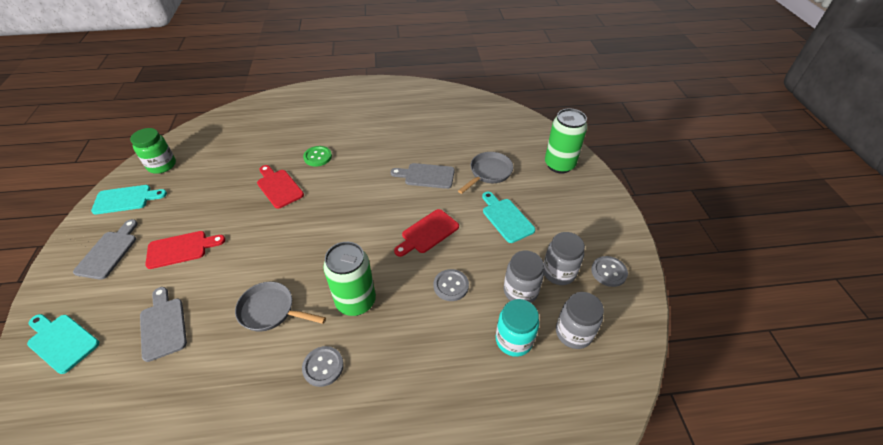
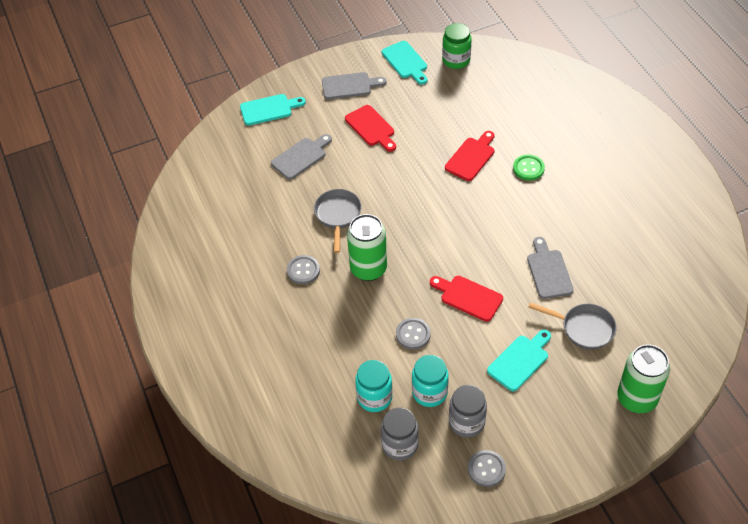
camera: 75 degrees right, 5 degrees up
turquoise cutting board [27,314,99,374] -> turquoise cutting board turned 60 degrees clockwise [240,94,306,126]
grey jar [504,251,544,303] -> turquoise jar [412,355,448,407]

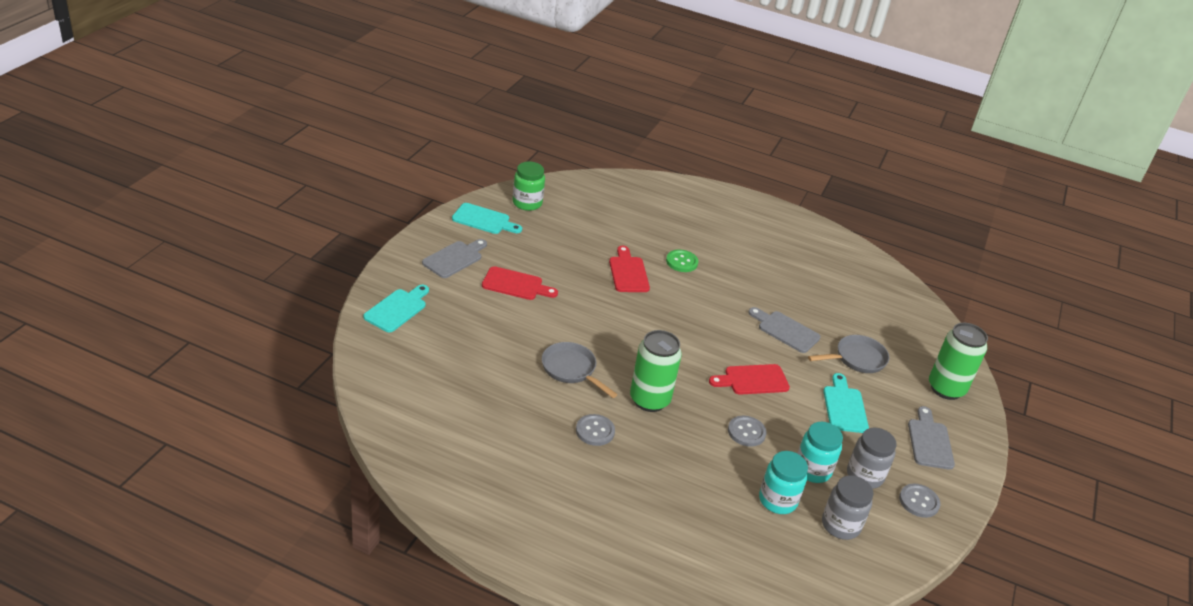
camera: 50 degrees left, 15 degrees down
grey cutting board [271,134,332,180] -> grey cutting board moved to [908,406,955,470]

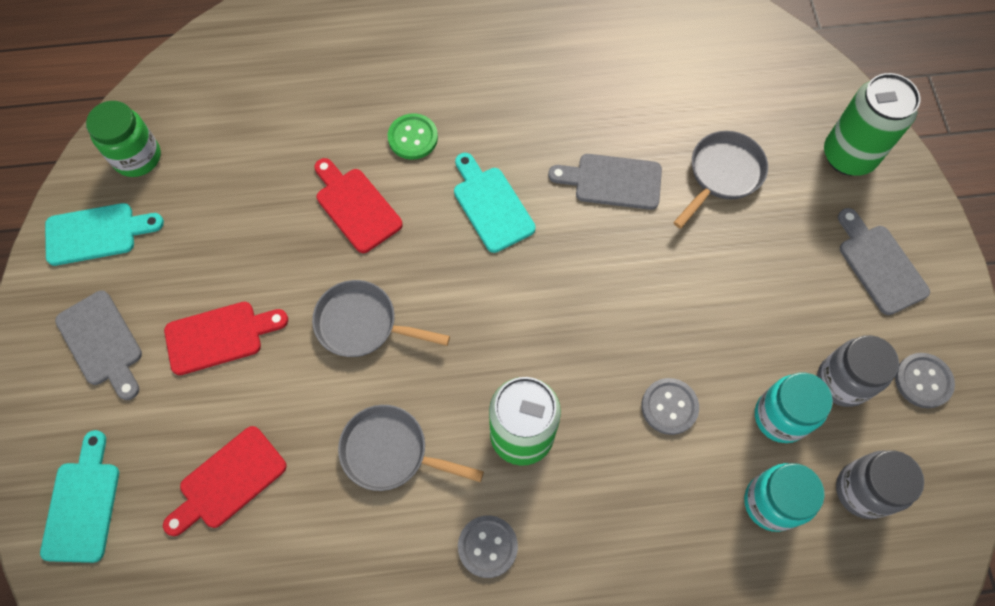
camera: 25 degrees left, 30 degrees up
grey cutting board [422,239,487,278] -> grey cutting board turned 135 degrees clockwise [55,291,142,400]
red cutting board [709,364,790,395] -> red cutting board moved to [163,426,287,536]
turquoise cutting board [823,373,869,433] -> turquoise cutting board moved to [454,153,536,253]
none -> grey pan [312,280,450,357]

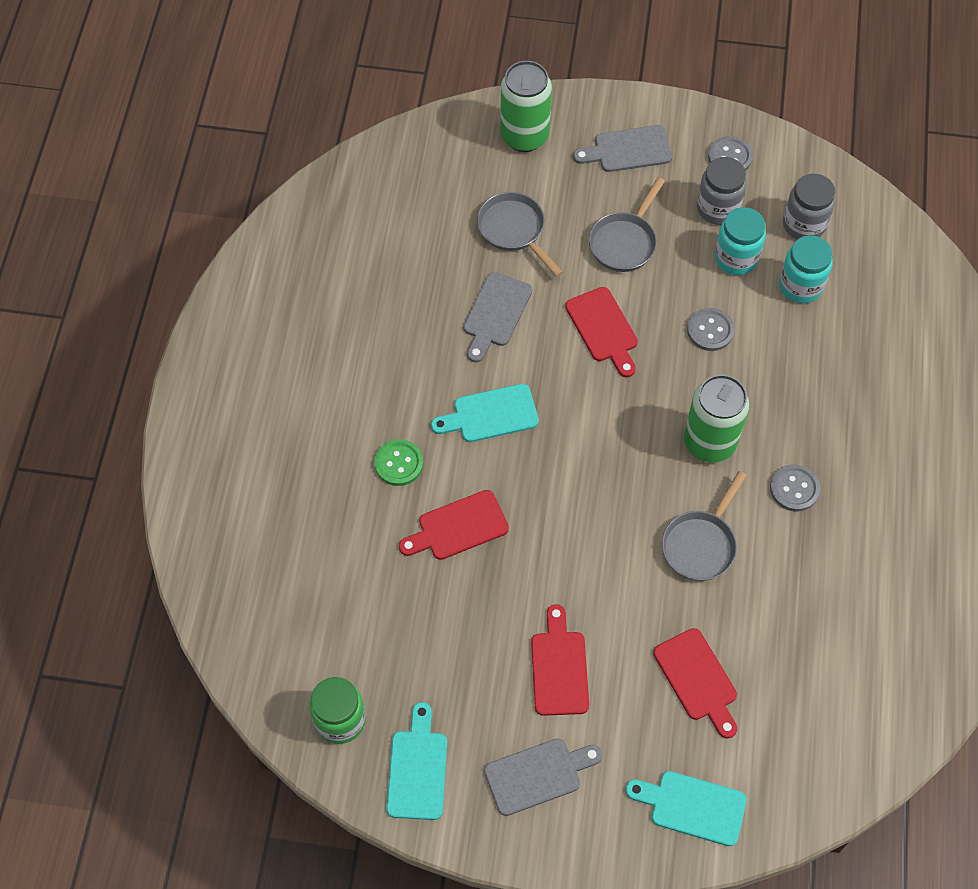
camera: 75 degrees left, 5 degrees down
grey pan [312,280,450,357] -> grey pan moved to [589,177,665,272]
none -> red cutting board [565,287,638,377]

